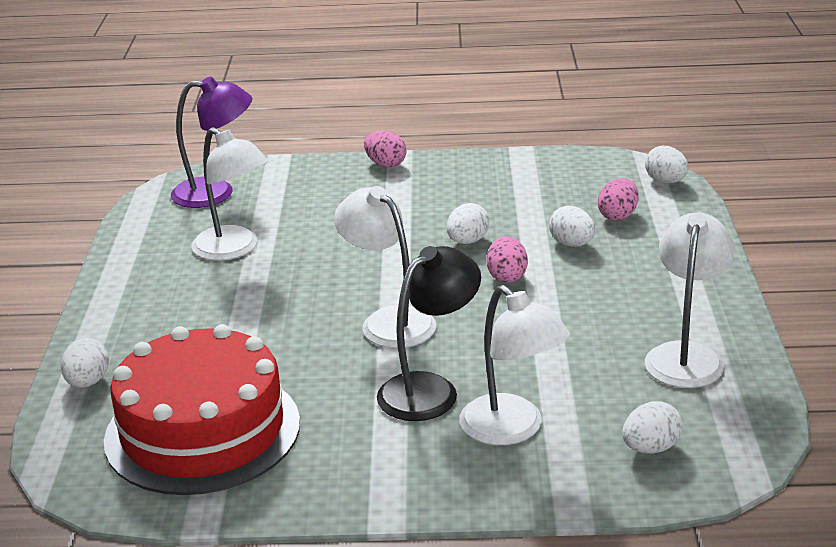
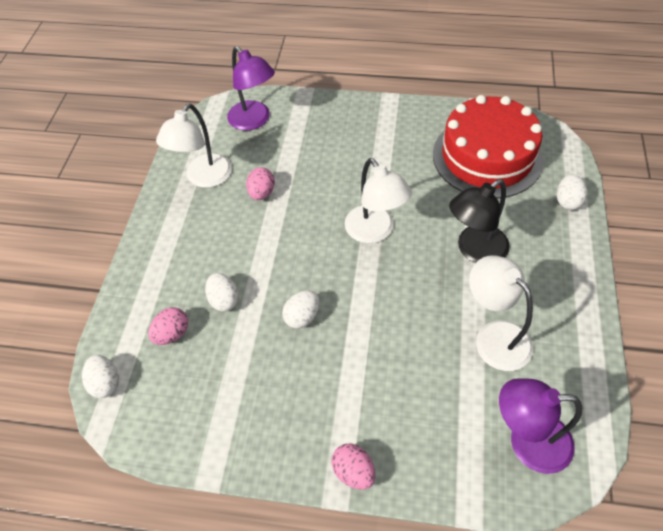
camera: 170 degrees left, 25 degrees up
black lamp [377,246,481,421] -> black lamp moved to [449,179,510,263]
white lamp [459,285,571,445] -> none
pink egg [486,236,528,283] -> pink egg moved to [246,167,275,200]
white egg [622,401,683,454] -> purple lamp [227,46,275,131]

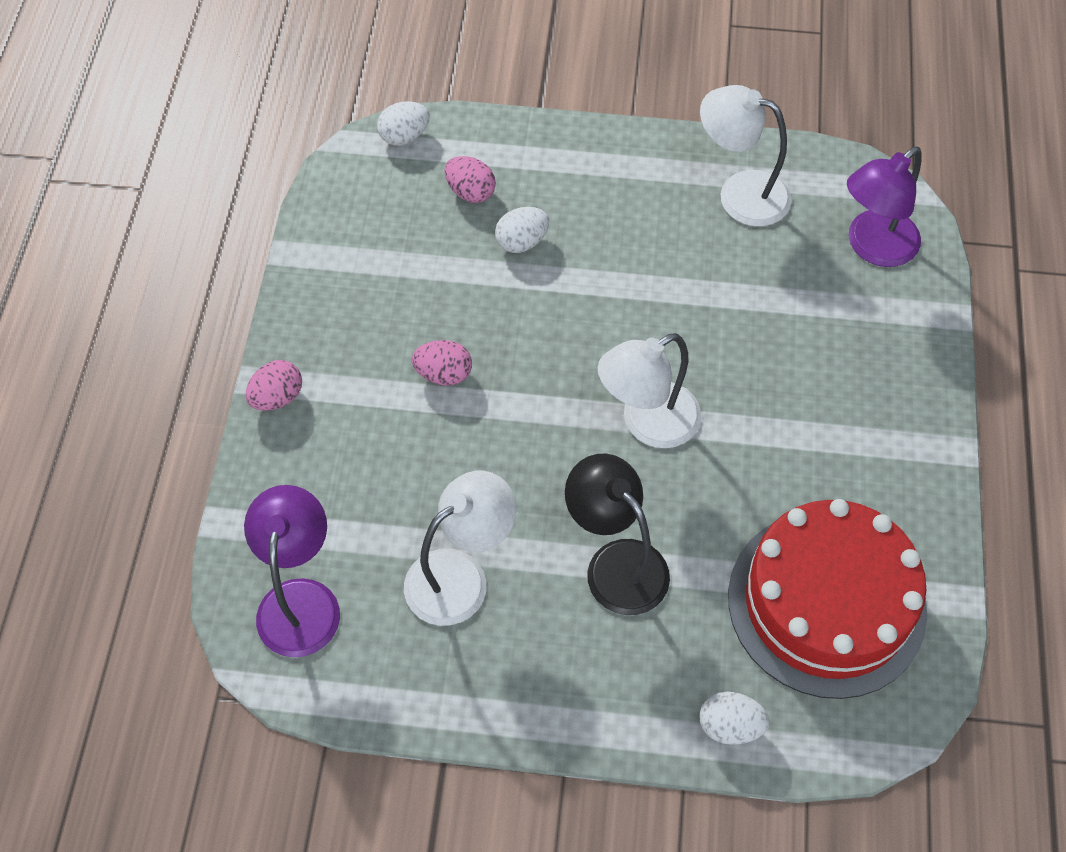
camera: 85 degrees right, 5 degrees up
pink egg [246,167,275,200] -> pink egg moved to [412,340,472,386]
white egg [282,290,319,329] -> none

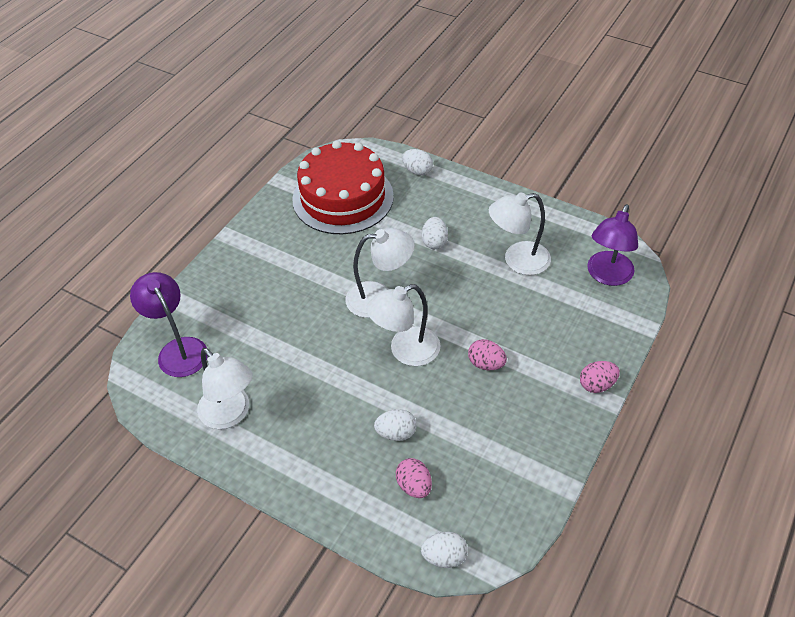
camera: 155 degrees left, 10 degrees down
black lamp [565,454,670,615] -> white egg [422,217,448,249]
purple lamp [847,147,922,267] -> purple lamp turned 105 degrees counterclockwise [130,272,208,377]
none -> white lamp [366,284,441,366]

